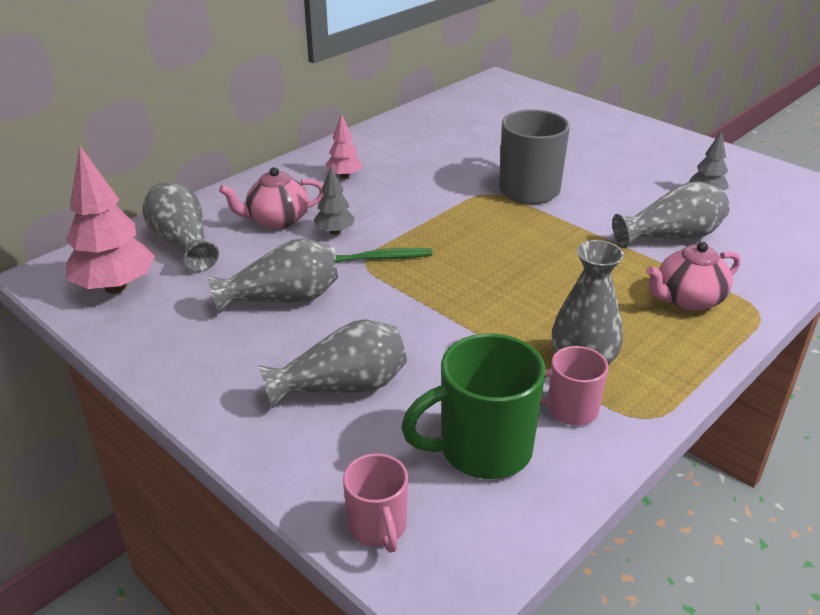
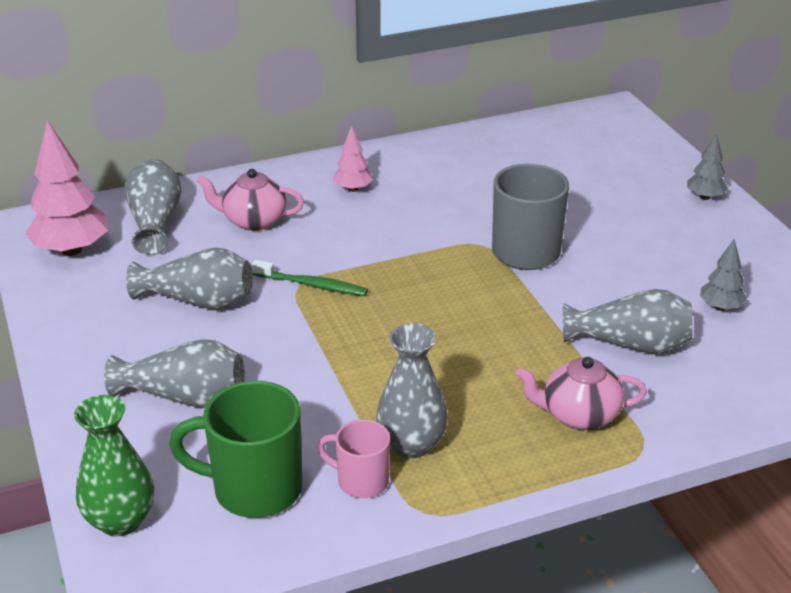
camera: 25 degrees right, 0 degrees up
grey tree [313,166,355,235] -> grey tree moved to [687,134,728,200]
pink mug [343,453,408,553] -> green vase [74,395,154,537]

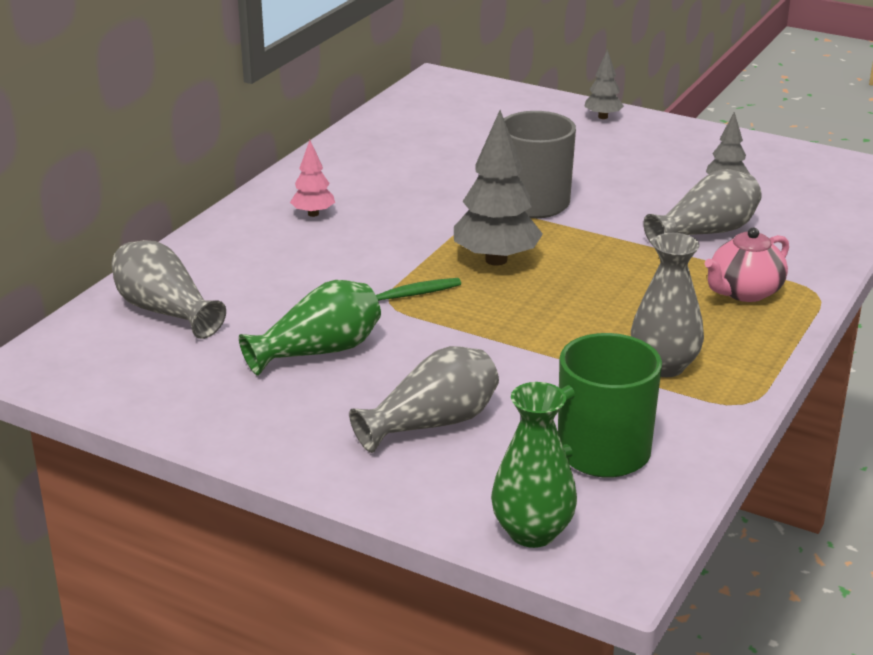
camera: 40 degrees left, 5 degrees down
pink tree [25,120,108,256] -> none
grey vase [126,248,253,310] -> green vase [239,280,381,376]
pink teapot [197,169,304,231] -> none
pink mug [317,419,390,498] -> none
none -> grey tree [454,110,543,266]

